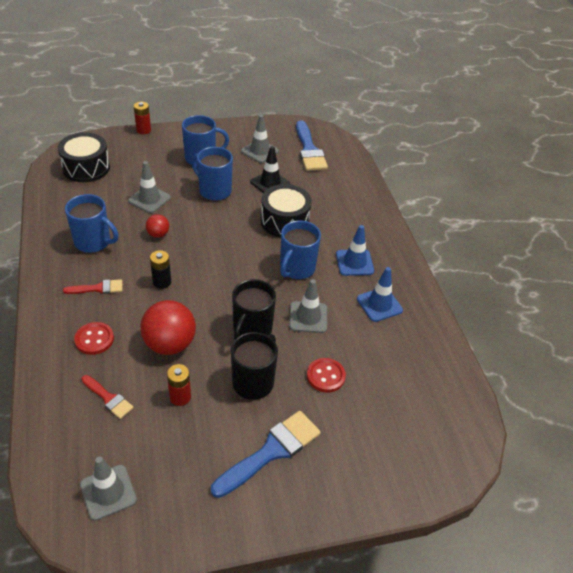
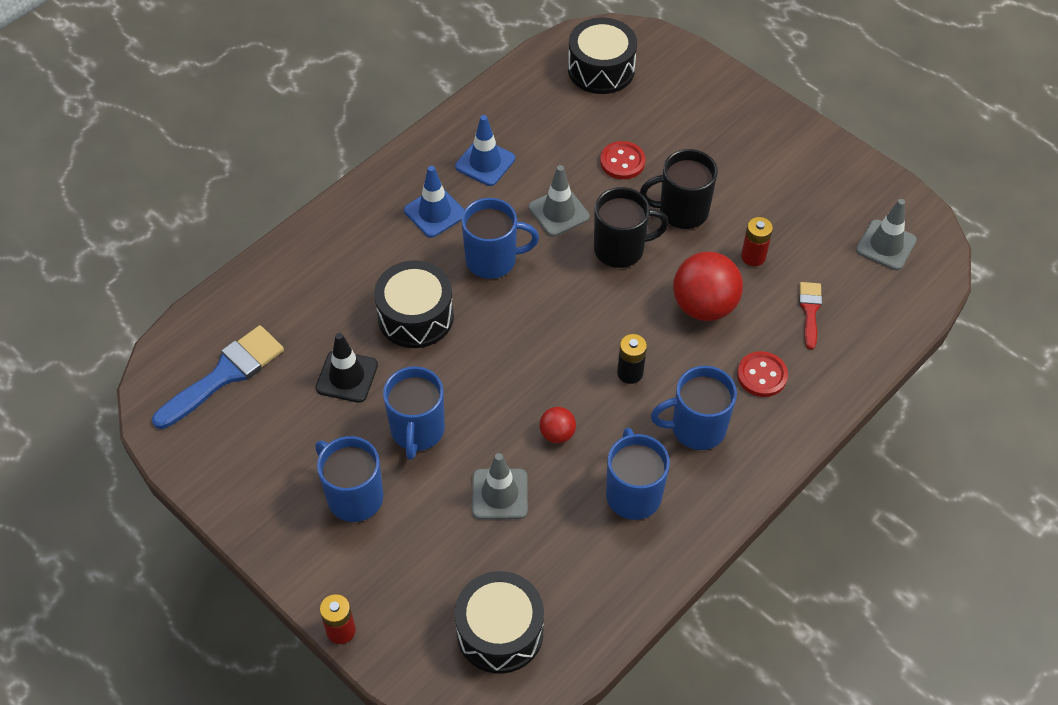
camera: 120 degrees left, 10 degrees up
red brush [63,279,123,294] -> blue mug [651,366,737,450]
blue brush [211,411,321,498] -> none
grey traffic cone [241,115,279,163] -> none
none -> black drum [568,17,637,94]

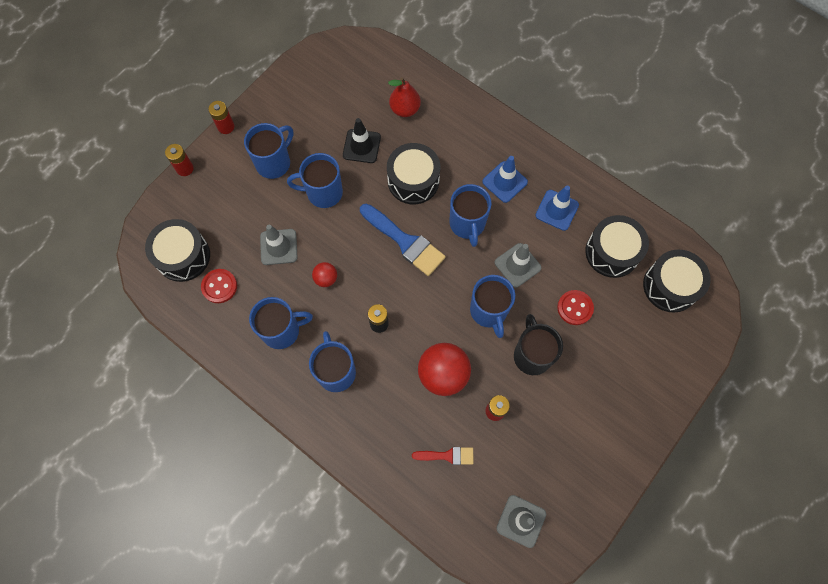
camera: 85 degrees right, 15 degrees up
blue brush [152,325,284,429] -> blue brush moved to [360,203,446,276]
black mug [594,187,669,268] -> blue mug [470,275,515,338]
red button [737,351,788,397] -> red button moved to [201,269,237,303]
none -> red battery [208,101,234,134]
none -> red pear [388,77,421,117]
none -> black drum [585,215,649,278]

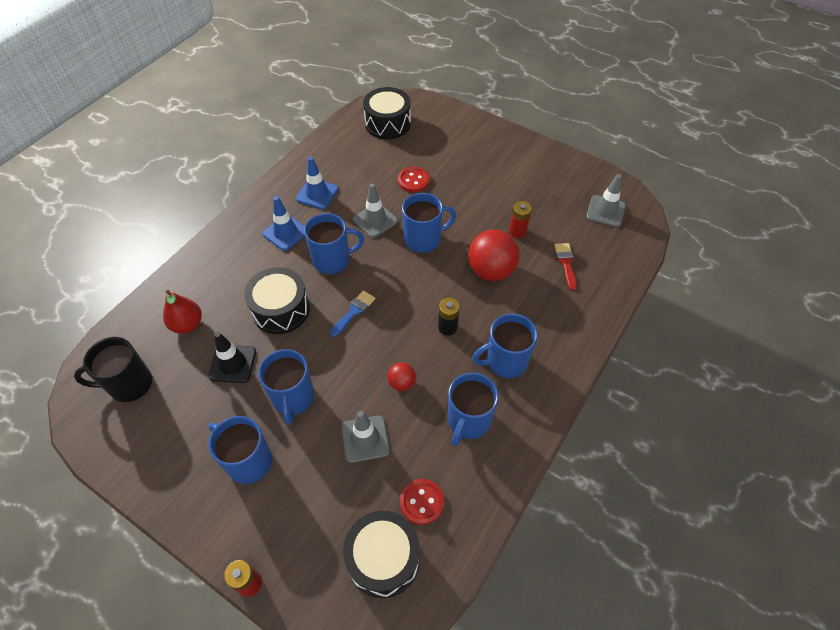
camera: 95 degrees left, 15 degrees down
red battery [208,101,234,134] -> none
blue mug [249,297,313,349] -> blue mug turned 135 degrees counterclockwise [448,372,499,446]
blue brush [360,203,446,276] -> blue brush [330,290,375,337], size x0.55
black mug [514,314,563,375] -> black mug moved to [74,337,152,402]
black drum [585,215,649,278] -> none

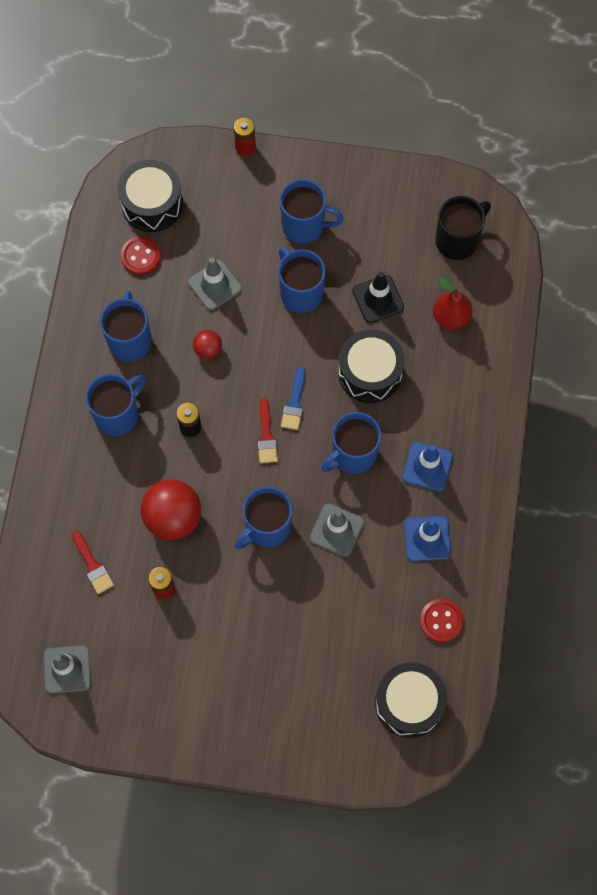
camera: 155 degrees right, 15 degrees up
red button [398,167,430,193] -> red button moved to [420,599,464,642]
none -> red brush [258,398,278,463]

